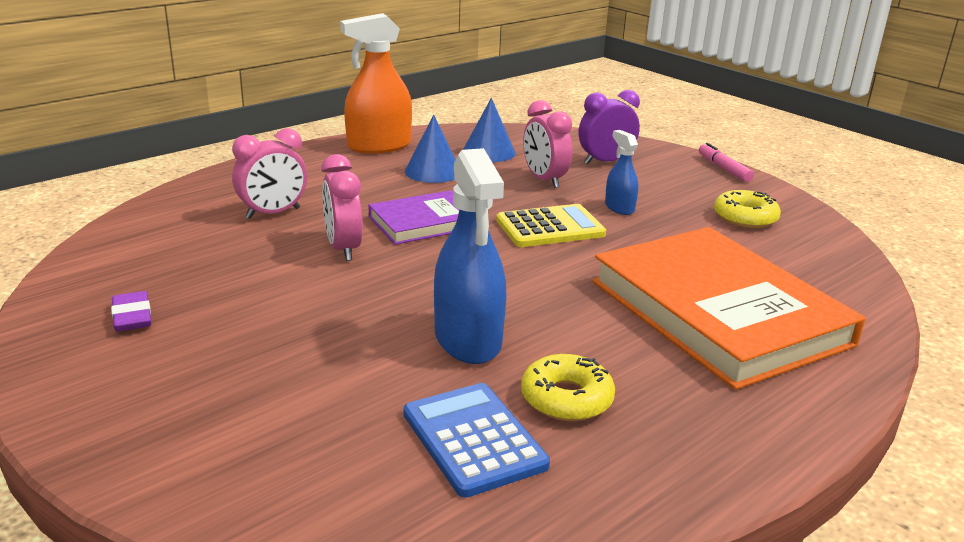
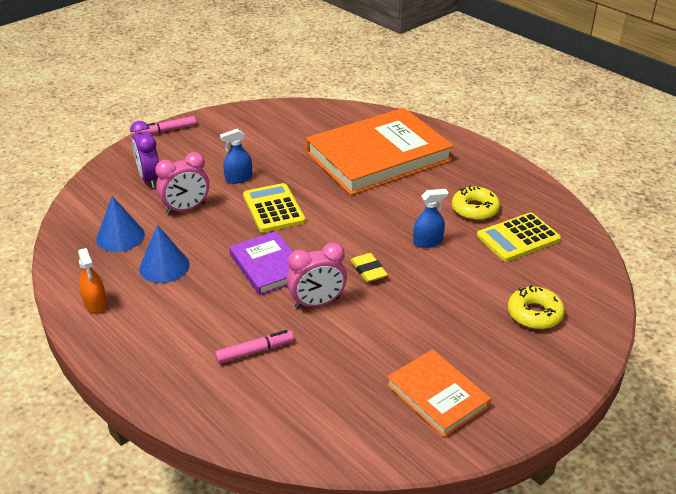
camera: 90 degrees left, 10 degrees up
purple eraser [111,291,151,331] -> orange book [387,349,491,437]
pink clock [232,128,307,219] -> pink marker [215,330,294,364]
orange spray bottle [340,13,412,154] -> orange spray bottle [78,248,107,313], size x0.53
blue calculator [404,383,550,498] -> yellow calculator [477,212,561,262]
blue spray bottle [434,148,507,364] -> blue spray bottle [413,189,448,248], size x0.53
yellow donut [714,190,781,228] -> yellow donut moved to [508,285,565,329]
none -> yellow eraser [351,253,388,282]

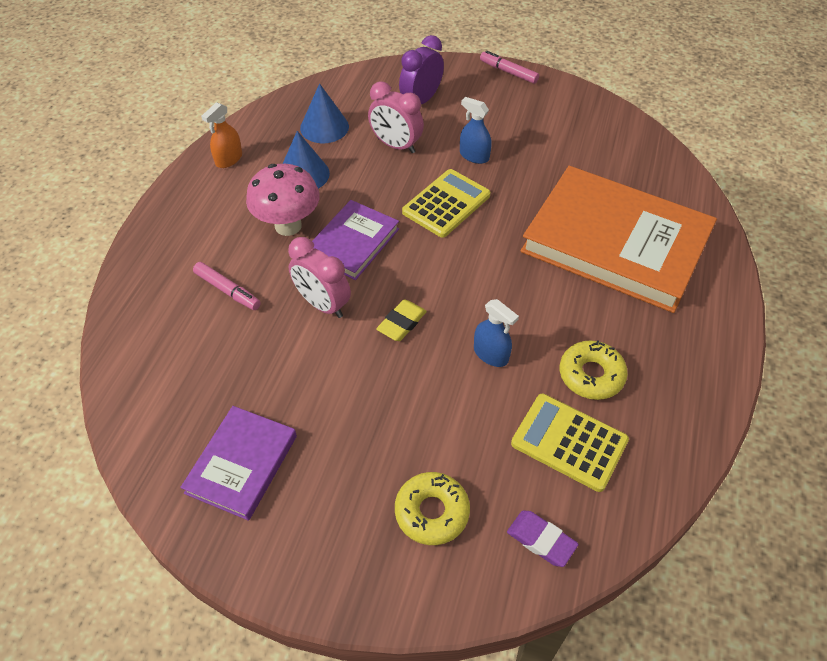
camera: 60 degrees right, 15 degrees up
orange book [387,349,491,437] -> purple book [180,406,297,521]
none -> pink mushroom [246,164,320,236]
none -> purple eraser [507,510,579,567]

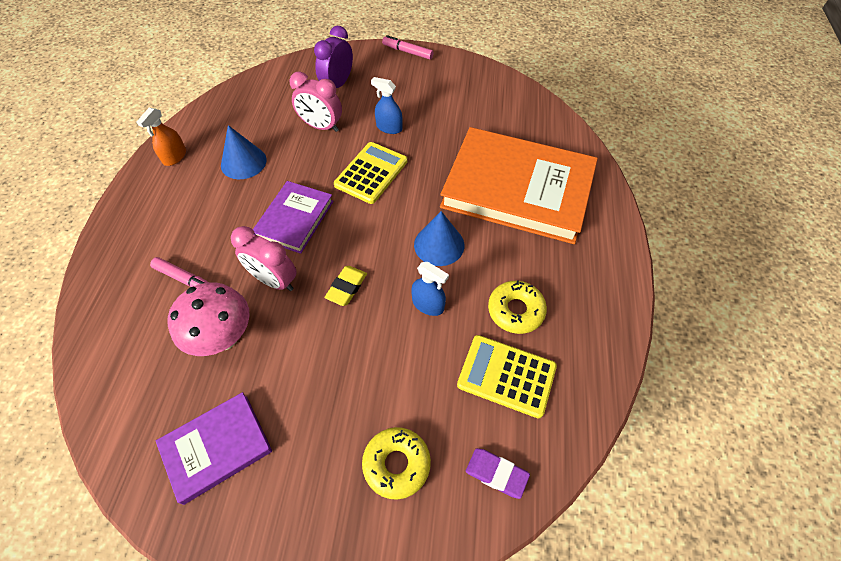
camera: 10 degrees left, 5 degrees up
purple book [180,406,297,521] -> purple book turned 45 degrees clockwise [156,392,272,505]
pink mushroom [246,164,320,236] -> pink mushroom moved to [167,282,250,356]
blue cone [300,83,349,143] -> blue cone moved to [414,211,464,266]

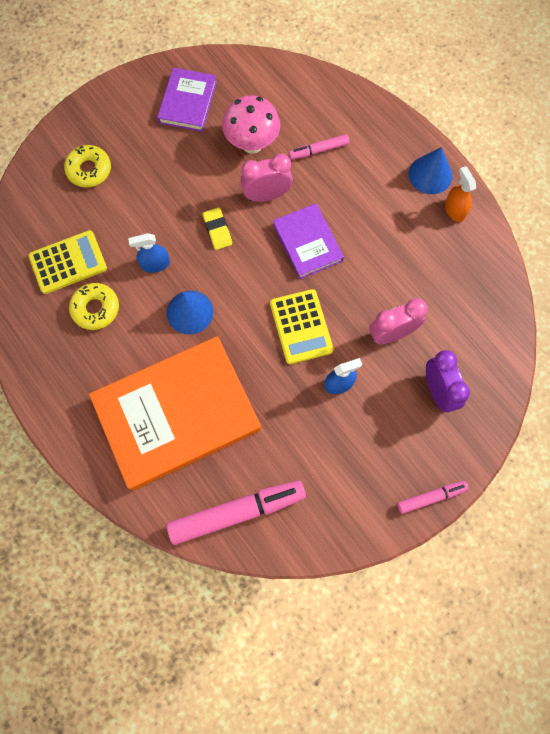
camera: 135 degrees right, 15 degrees up
blue cone [221,125,267,179] -> blue cone moved to [409,147,452,194]
purple eraser [466,448,530,499] -> none
none -> pink marker [167,480,306,545]

